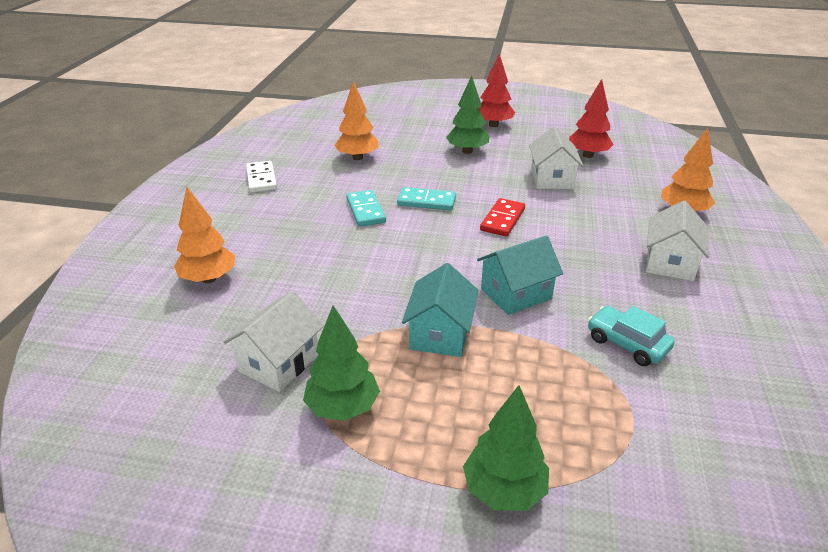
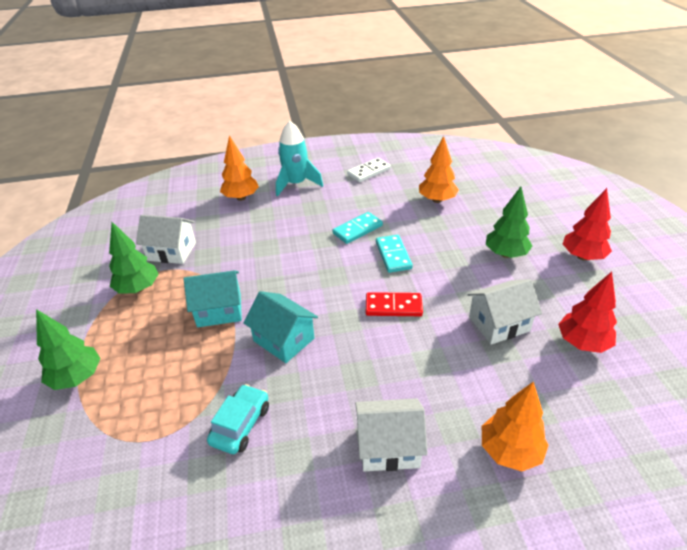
camera: 70 degrees right, 5 degrees up
none -> turquoise rocket [276,121,323,197]

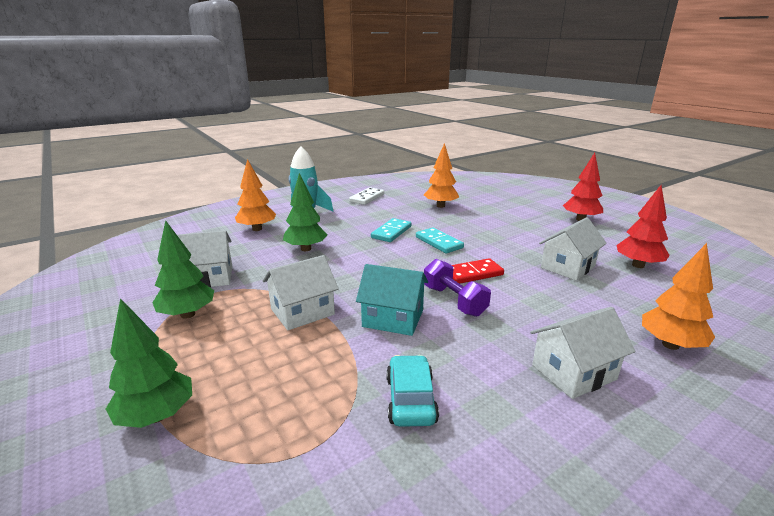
camera: 25 degrees left, 15 degrees down
turquoise house [184,270,242,327] -> white house [263,255,339,330]
green tree [486,187,532,258] -> green tree moved to [283,173,327,251]
none -> purple dumbbell [424,259,491,317]

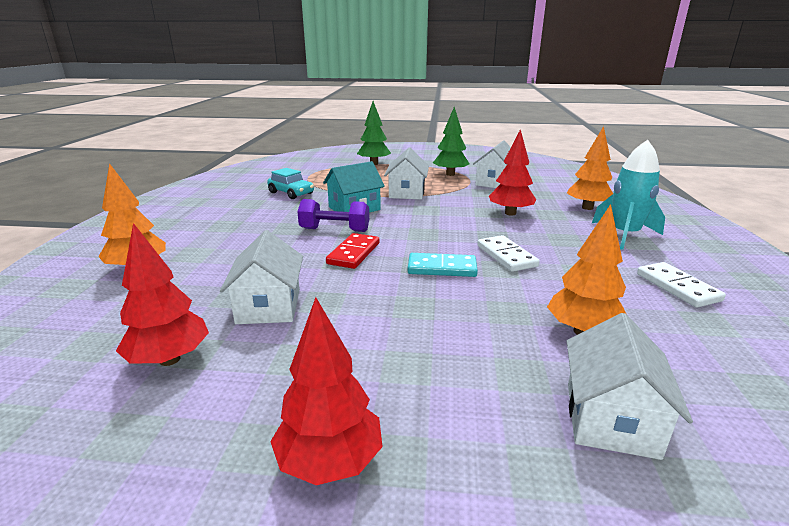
camera: 130 degrees right, 0 degrees up
green tree [283,173,327,251] -> red tree [489,129,536,216]
turquoise domino [371,218,411,242] -> white domino [477,235,540,272]
white house [530,307,636,399] -> white house moved to [567,313,693,460]

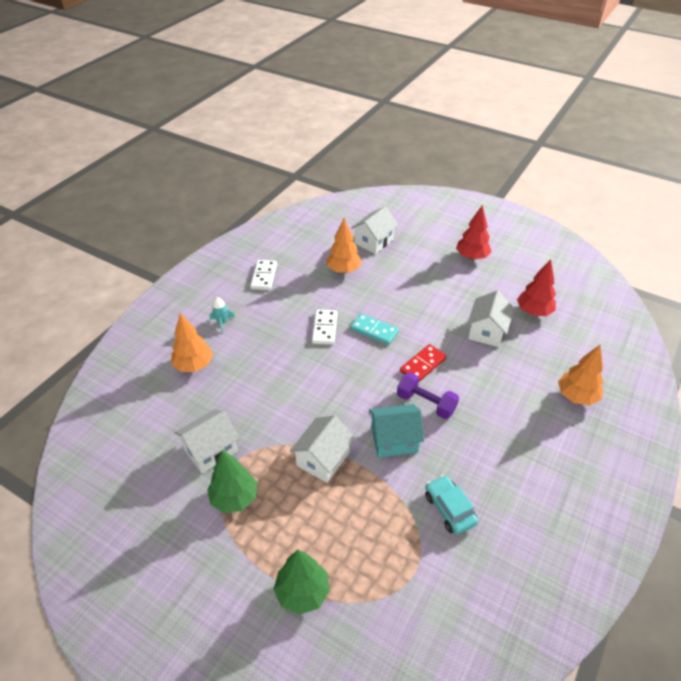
camera: 155 degrees left, 20 degrees up
red tree [489,129,536,216] -> none
turquoise rocket [592,140,665,250] -> turquoise rocket [210,297,235,333], size x0.50

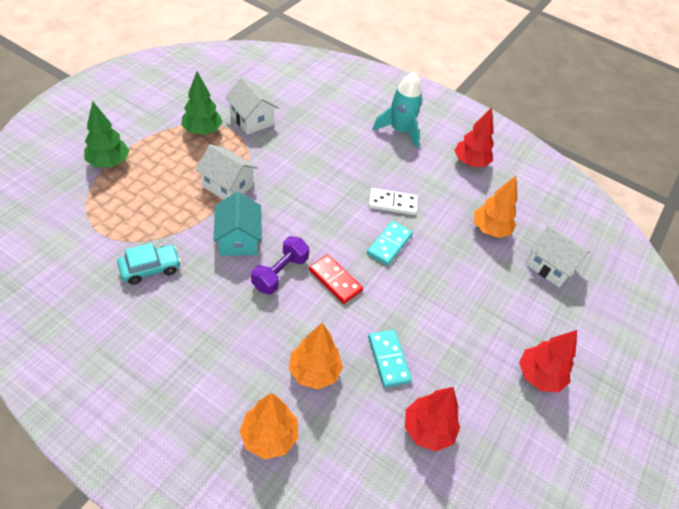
camera: 85 degrees right, 5 degrees up
orange tree [171,313,213,372] -> orange tree moved to [289,323,343,389]
turquoise rocket [210,297,235,333] -> turquoise rocket [372,72,423,148], size x2.01
white domino [250,260,277,290] -> red tree [454,107,494,167]
white house [467,290,514,347] -> turquoise domino [368,330,412,387]

